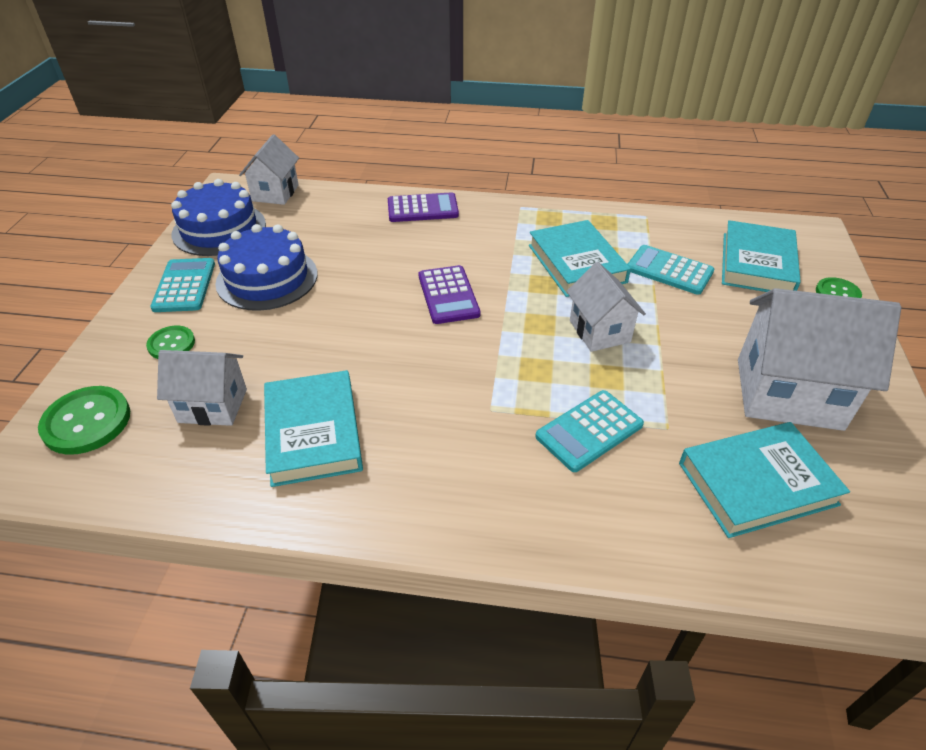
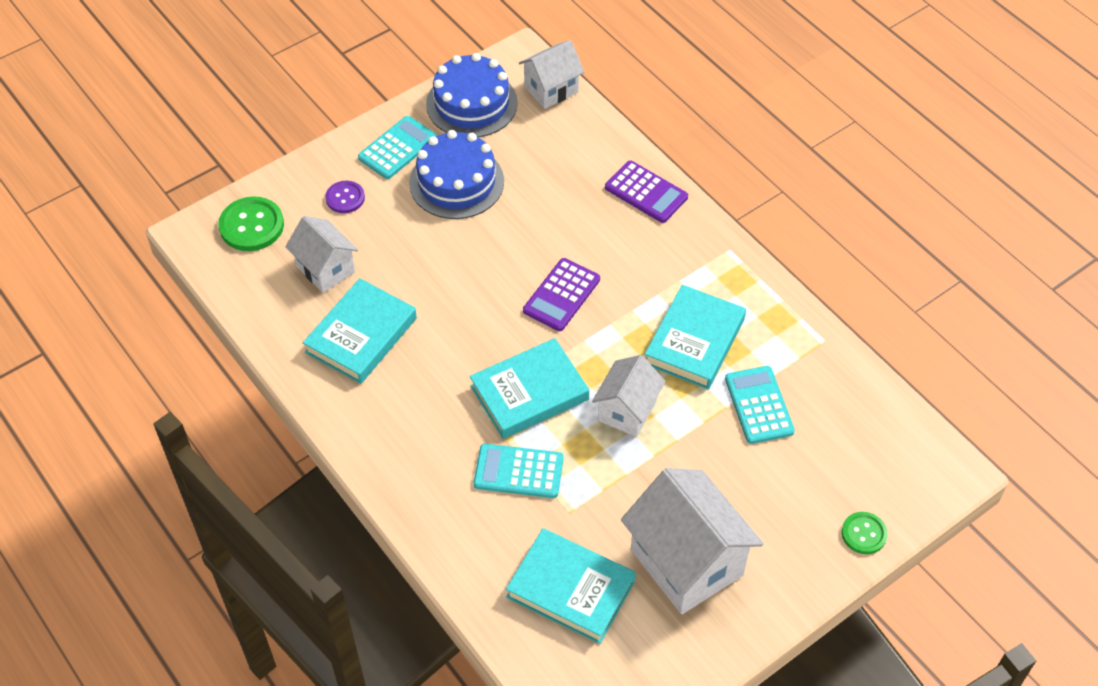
camera: 45 degrees right, 10 degrees up
green button [146,326,195,359] -> purple button [325,181,365,213]
turquoise book [722,220,801,292] -> turquoise book moved to [470,338,589,439]

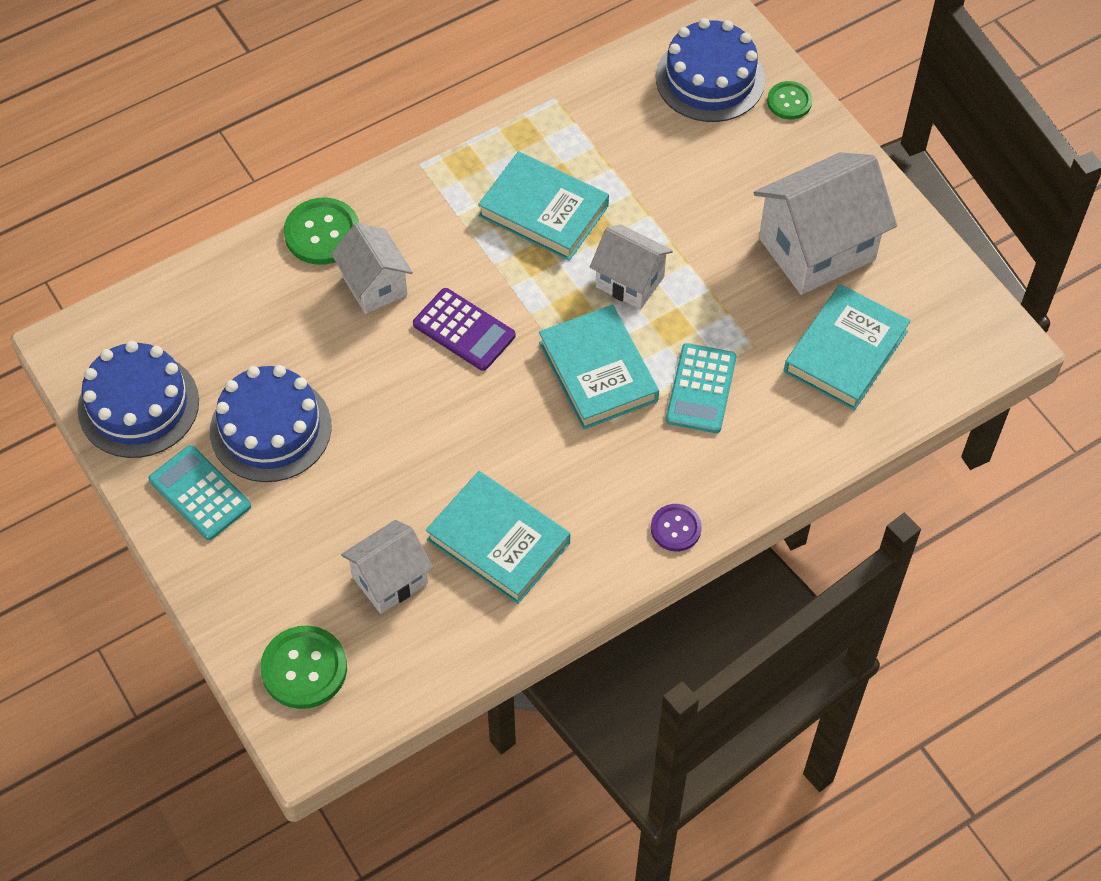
camera: 85 degrees left, 5 degrees up
purple button [325,181,365,213] -> purple button moved to [651,504,702,551]
white house [519,40,584,109] -> white house moved to [331,223,413,314]
purple calculator [605,161,688,223] -> green button [284,198,359,265]
turquoise calculator [725,366,795,444] -> none
none -> blue cake [656,18,765,122]

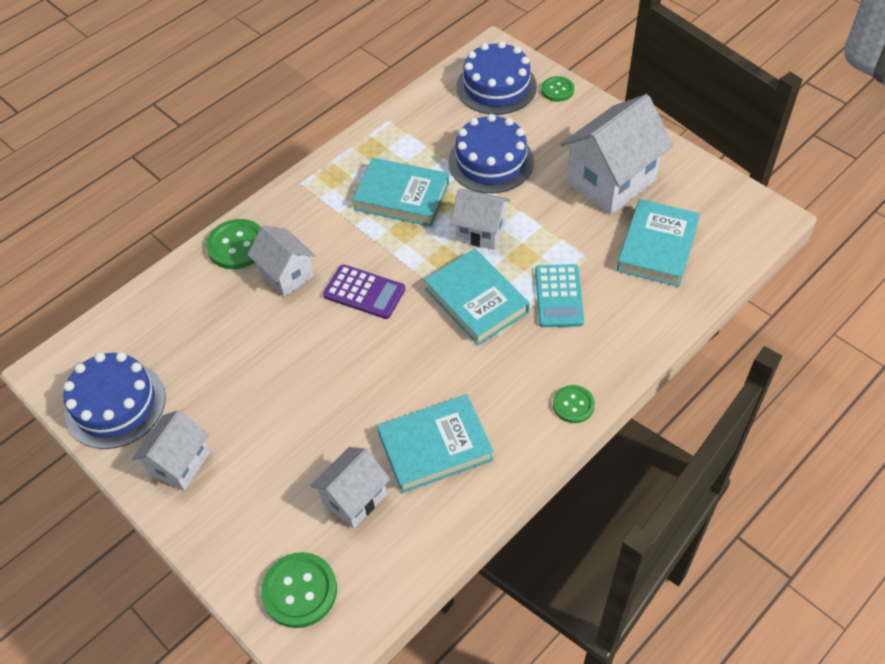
camera: 10 degrees left, 5 degrees down
turquoise calculator [149,445,251,540] -> white house [132,410,210,491]
blue cake [210,365,331,482] -> blue cake moved to [448,114,534,194]
turquoise book [426,471,570,604] -> turquoise book turned 45 degrees counterclockwise [377,394,494,493]
purple button [651,504,702,551] -> green button [553,385,595,423]

